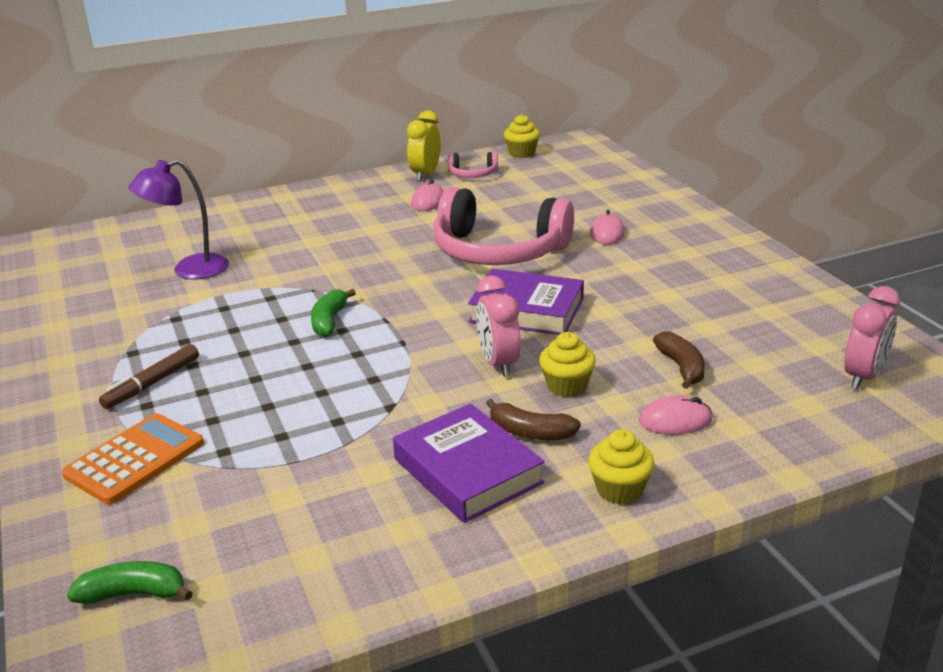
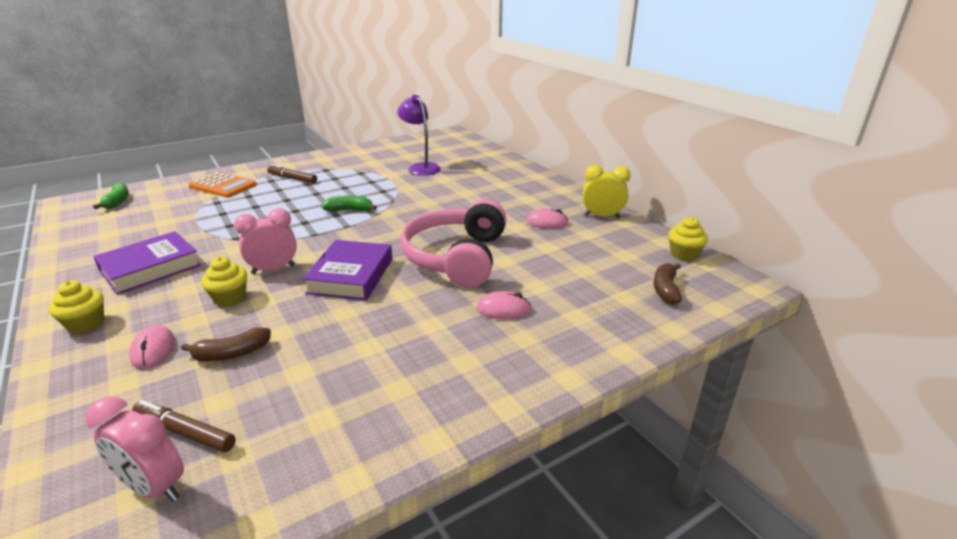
camera: 80 degrees right, 0 degrees up
pink headphones [448,152,498,178] -> none
brown banana [486,399,581,440] -> brown banana moved to [654,263,682,304]
none -> brown marker [132,400,236,452]

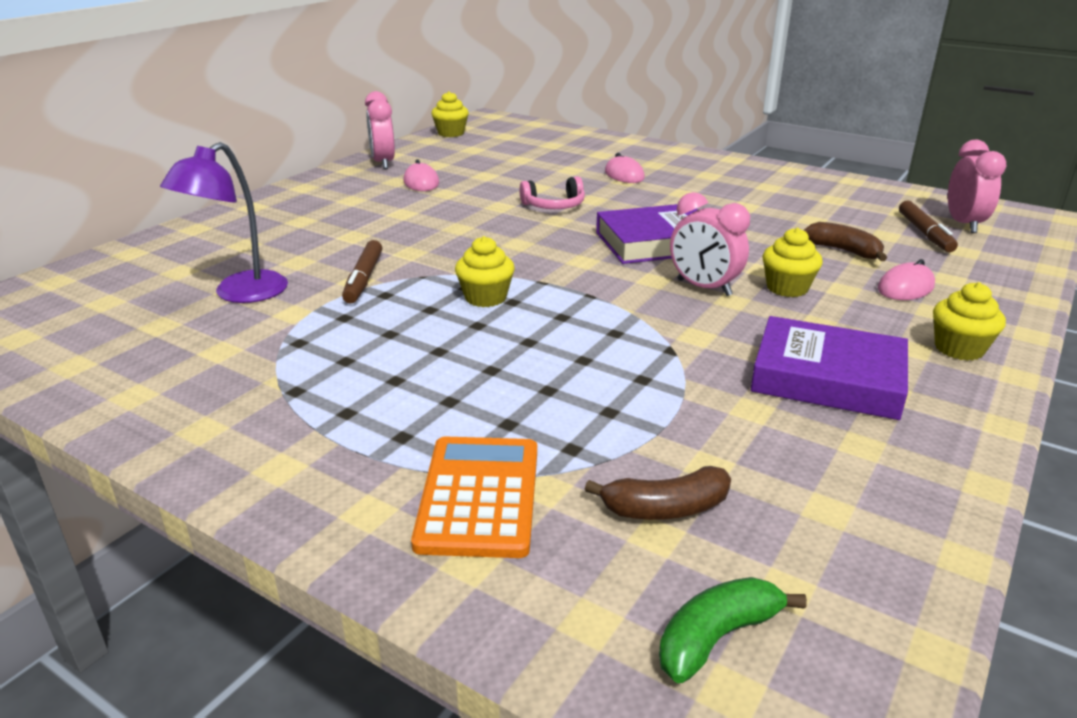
camera: 115 degrees left, 0 degrees up
brown marker [267,164,317,183] -> brown marker moved to [342,240,382,304]
green banana [321,195,377,212] -> yellow cupcake [455,236,515,307]
pink headphones [400,199,507,288] -> pink headphones [519,176,585,209], size x0.45
yellow clock [583,165,631,218] -> pink clock [365,91,395,169]
brown banana [654,263,682,304] -> brown banana moved to [585,466,731,520]

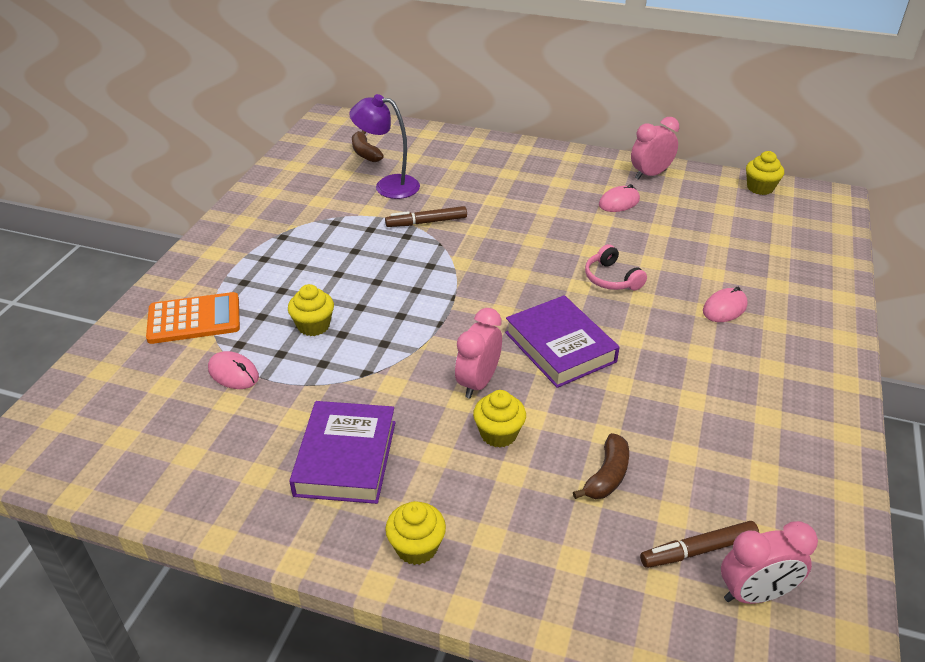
camera: 75 degrees right, 10 degrees up
yellow cupcake [455,236,515,307] -> yellow cupcake moved to [288,284,334,336]
brown banana [585,466,731,520] -> brown banana moved to [352,130,384,162]
green banana [659,577,807,683] -> none
pink mouse [878,259,935,300] -> pink mouse moved to [208,351,259,389]

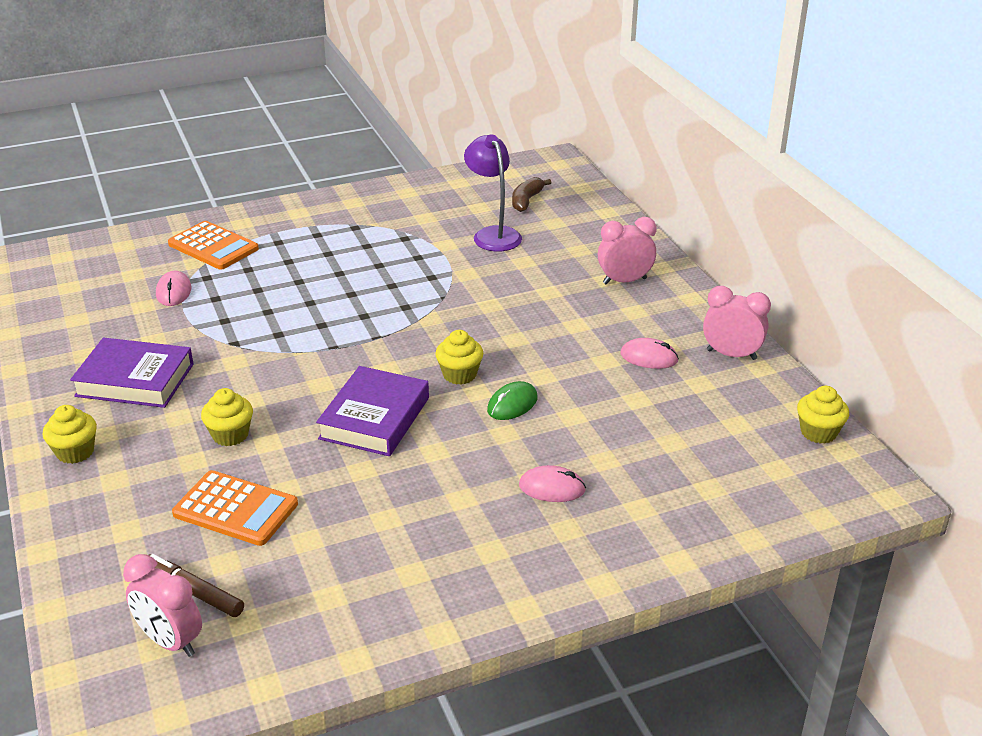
camera: 50 degrees right, 5 degrees down
yellow cupcake [288,284,334,336] -> yellow cupcake moved to [435,330,483,385]
purple book [289,401,396,504] -> purple book turned 45 degrees clockwise [70,337,193,408]
brown marker [385,206,467,227] -> none
pink clock [455,308,502,399] -> pink clock moved to [598,217,657,285]
brown banana [573,433,629,499] -> orange calculator [172,470,298,546]
pink headphones [585,244,647,290] -> green mouse [487,381,538,420]

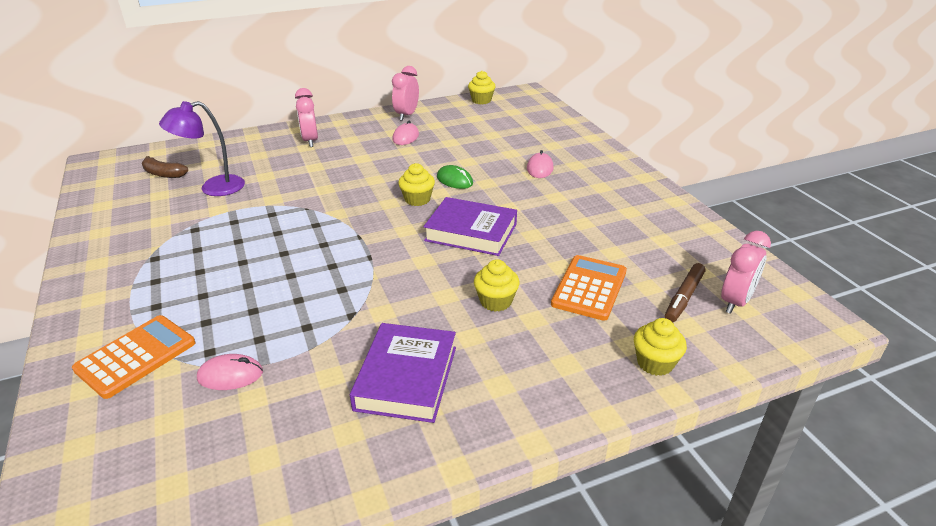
camera: 90 degrees left, 0 degrees up
yellow cupcake [43,405,97,464] -> yellow cupcake moved to [634,318,687,376]

